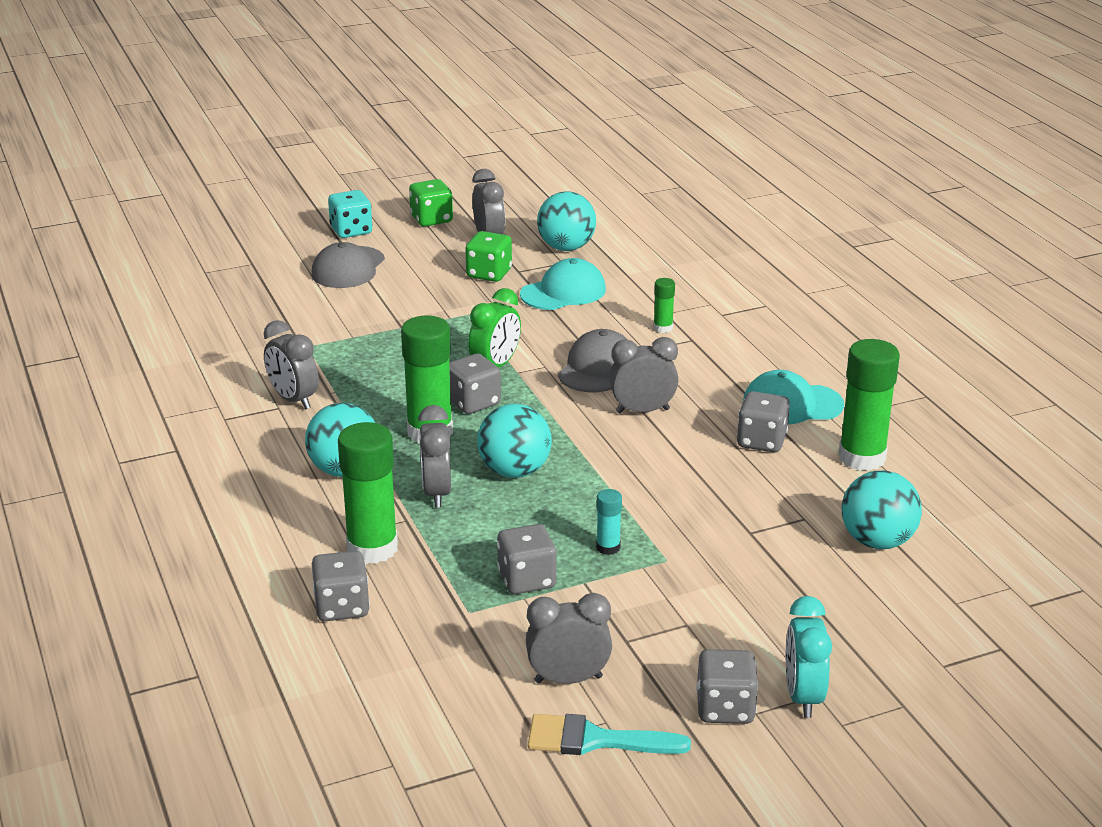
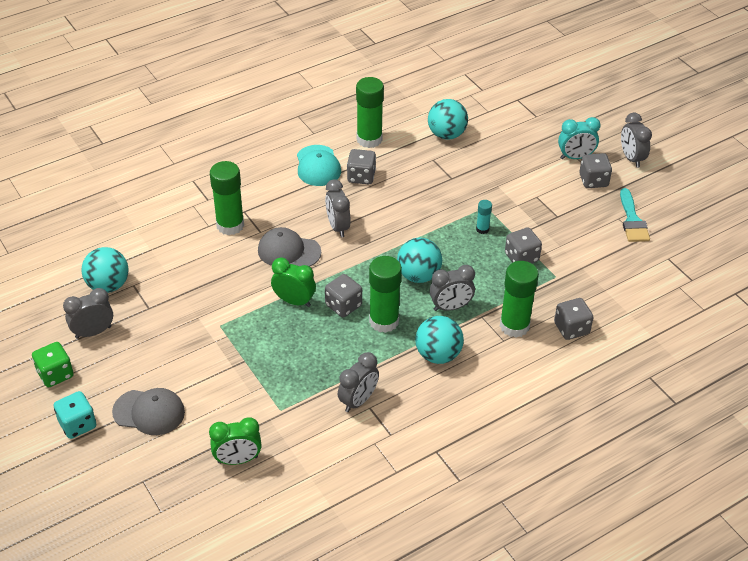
camera: 100 degrees left, 15 degrees up
green dice [465,231,512,282] -> none
turquoise cap [520,258,606,310] -> none
grey clock [526,593,612,684] -> grey clock moved to [621,113,652,168]
green glue stick [653,278,675,333] -> green glue stick [210,161,244,235], size x2.11
none -> green clock [209,418,262,465]

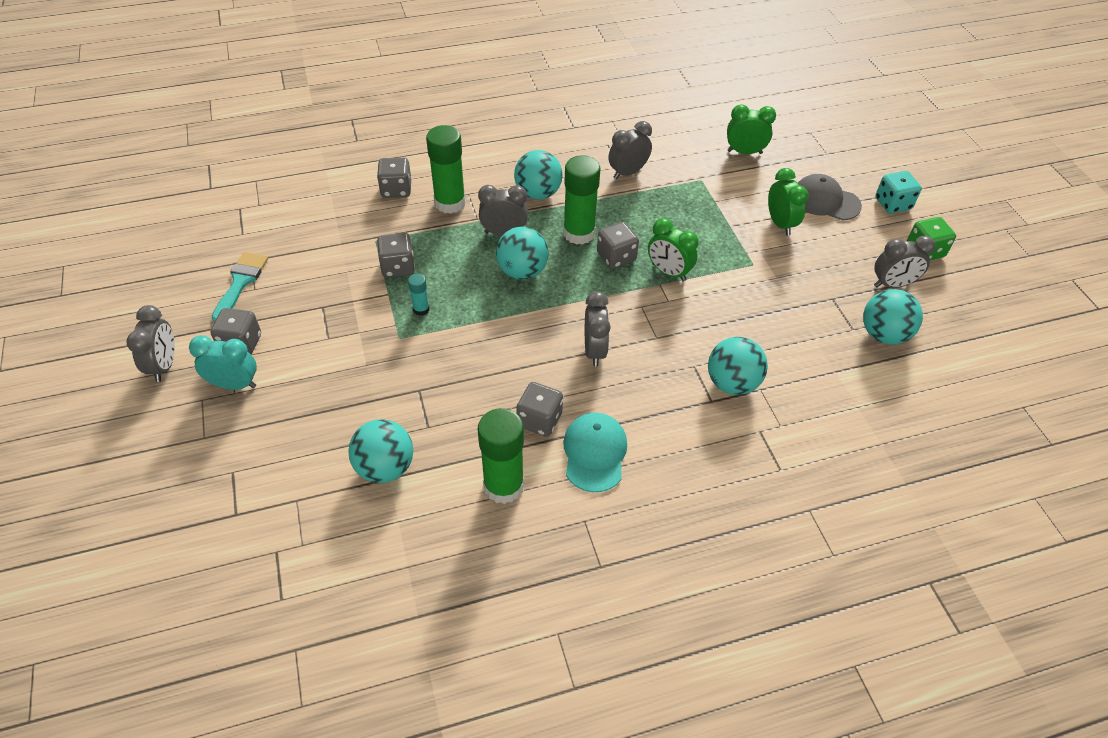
camera: 165 degrees left, 5 degrees up
green glue stick [210,161,244,235] -> turquoise ball [708,337,768,395]
grey cap [258,227,321,267] -> none
none -> green clock [768,168,809,236]

